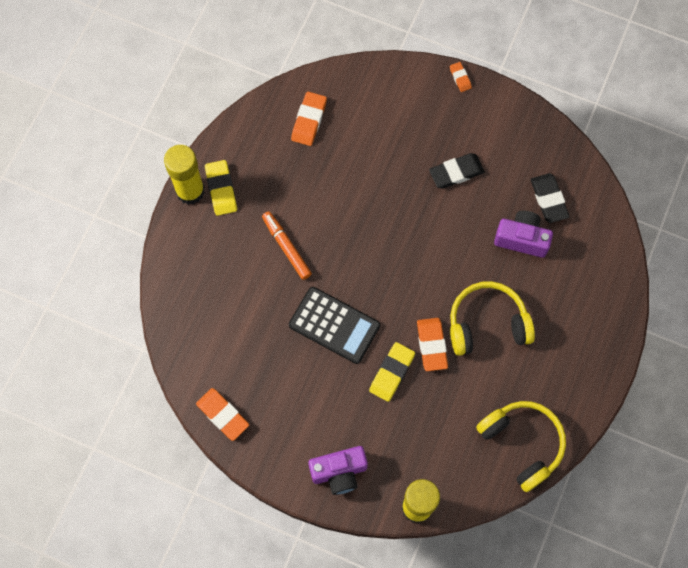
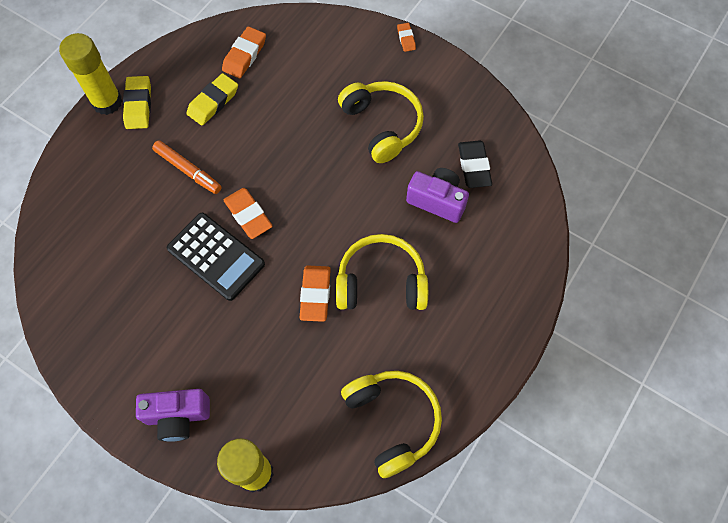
camera: 10 degrees right, 5 degrees down
orange eraser [196,388,249,441] -> orange eraser moved to [224,188,273,239]
orange marker [262,211,312,280] -> orange marker turned 150 degrees clockwise [152,140,222,194]
yellow eraser [369,342,415,402] -> yellow eraser moved to [187,73,238,126]
black eraser [429,153,485,189] -> yellow headphones [338,81,424,163]

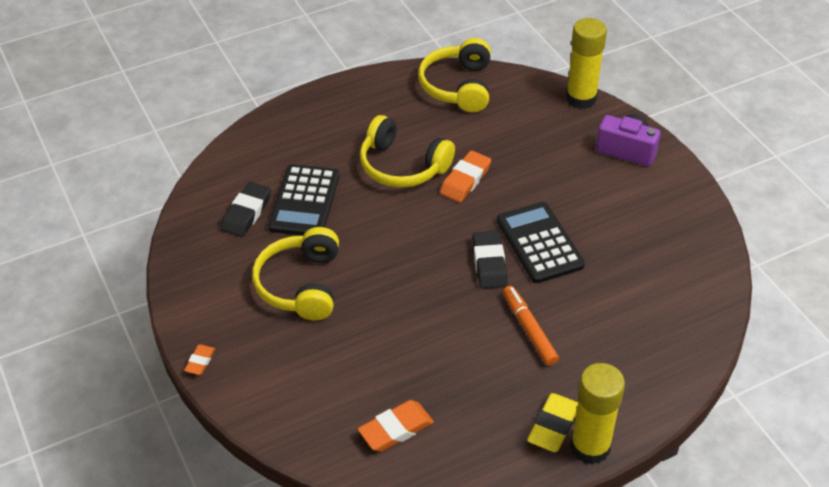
camera: 150 degrees left, 20 degrees down
yellow eraser [187,73,238,126] -> none
orange eraser [224,188,273,239] -> black eraser [472,231,508,289]
purple camera [406,168,469,223] -> black calculator [268,164,339,236]

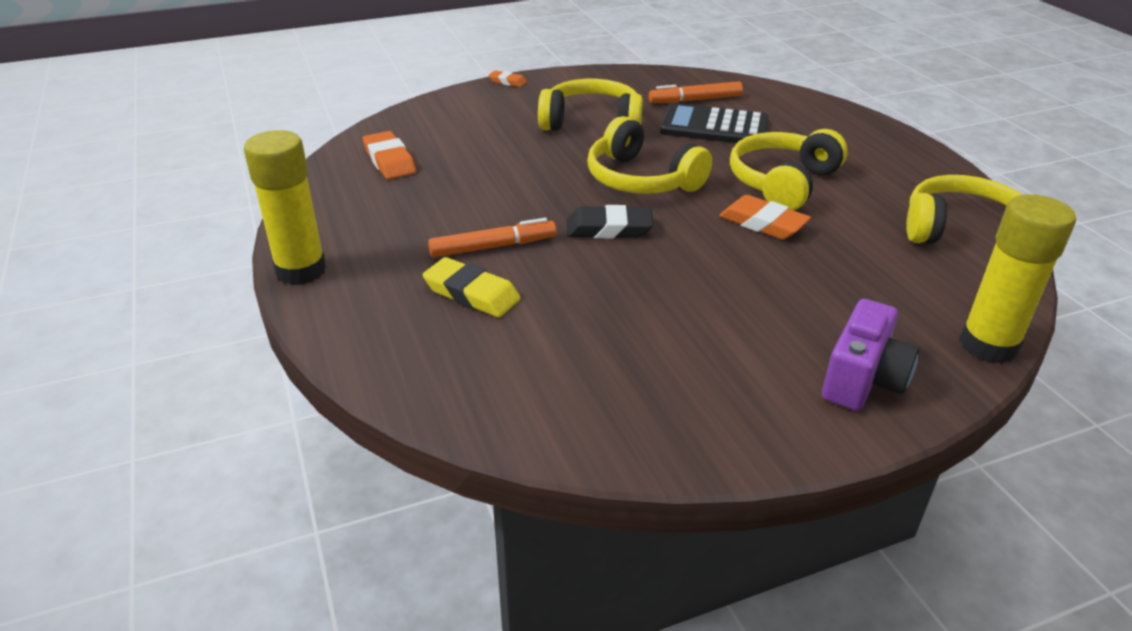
camera: 95 degrees right, 10 degrees down
black eraser [221,182,271,237] -> orange marker [649,81,743,103]
black calculator [496,202,585,283] -> none
yellow eraser [527,393,578,452] -> yellow eraser moved to [423,257,521,318]
none -> yellow headphones [587,116,712,194]

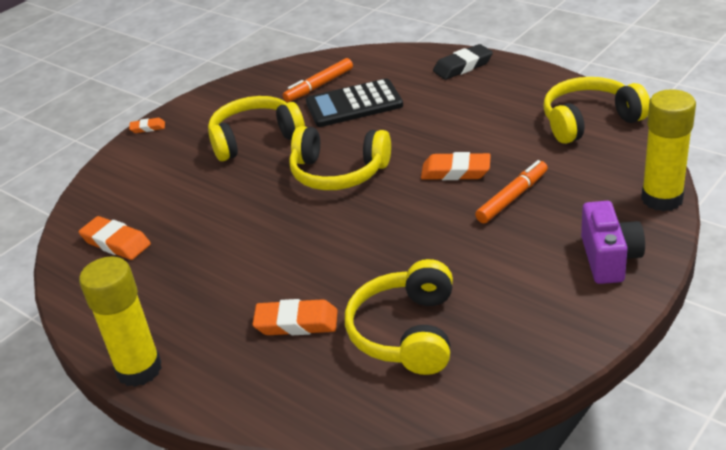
camera: 25 degrees left, 0 degrees up
yellow eraser [423,257,521,318] -> orange eraser [253,299,338,335]
orange marker [428,218,556,257] -> orange marker moved to [475,160,548,224]
black eraser [567,205,654,239] -> black eraser moved to [433,44,493,80]
yellow headphones [730,129,848,211] -> yellow headphones moved to [345,259,453,375]

